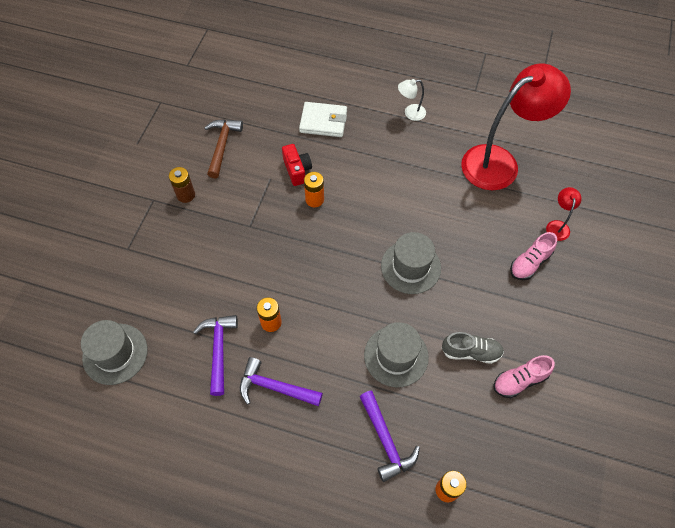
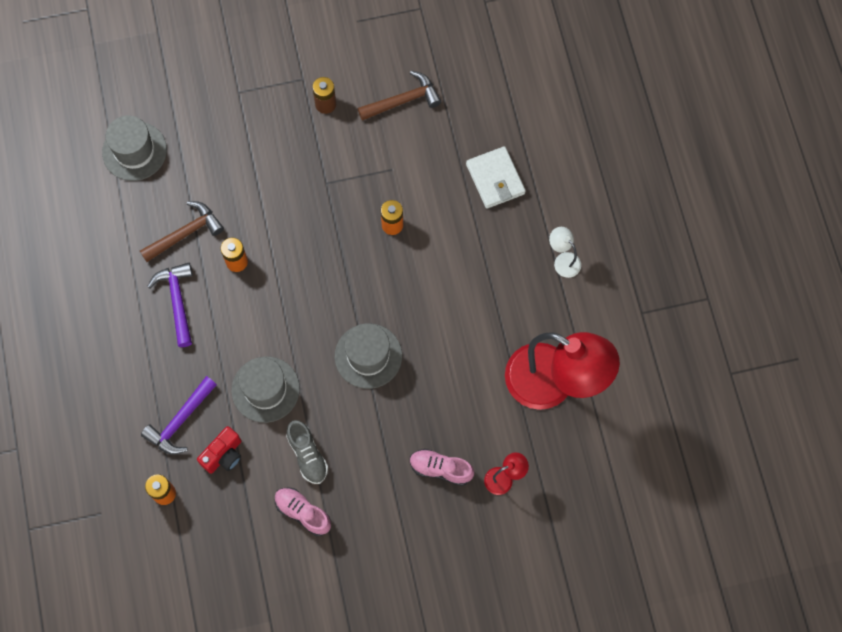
camera: 60 degrees right, 10 degrees up
purple hammer [193,315,238,396] -> brown hammer [140,201,224,262]
red camera [282,144,312,186] -> red camera moved to [197,426,241,474]

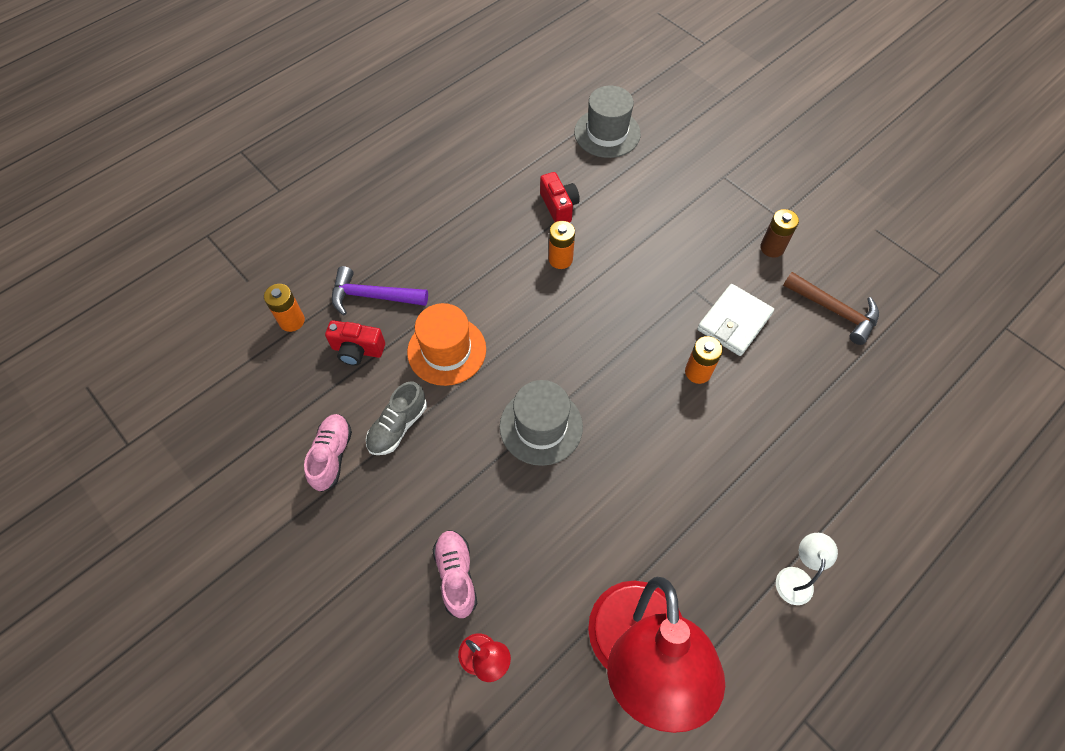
camera: 60 degrees right, 10 degrees down
brown hammer [140,201,224,262] -> red camera [540,172,580,223]
purple hammer [147,263,193,347] -> none
grey hat [231,356,300,423] -> orange hat [407,303,486,386]
white wallet [466,146,526,209] -> white wallet moved to [697,284,774,356]

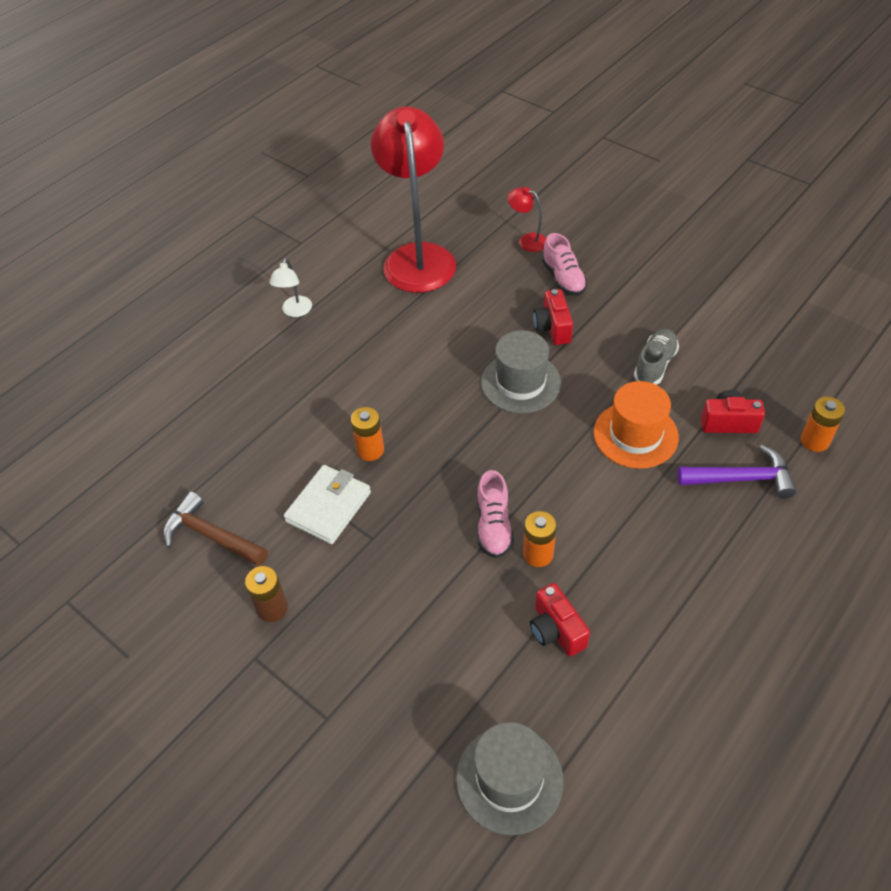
camera: 175 degrees right, 10 degrees down
pink shoe [304,414,352,492] -> pink shoe moved to [477,470,514,558]
none -> red camera [533,289,573,345]

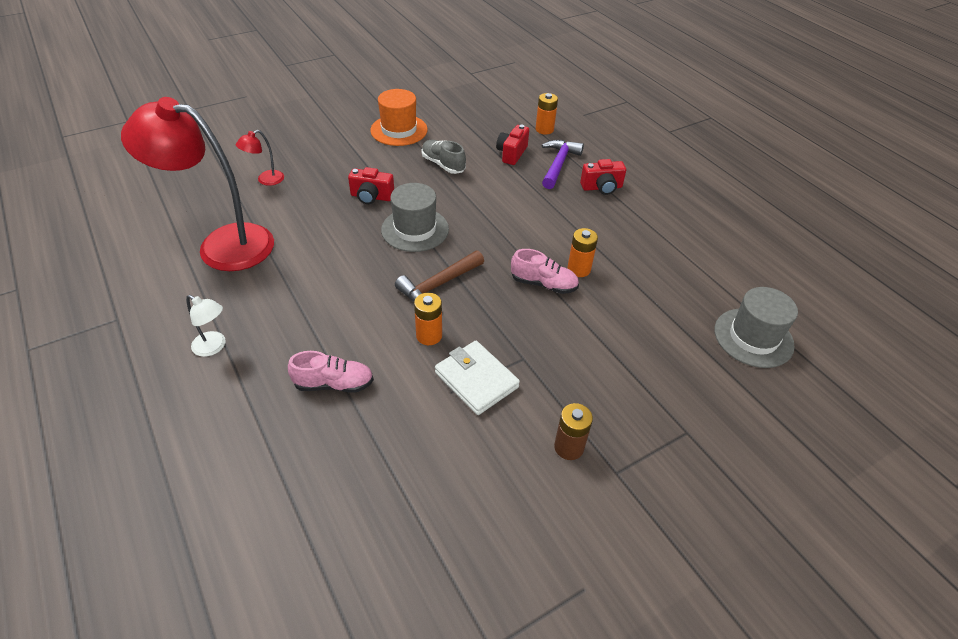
camera: 75 degrees left, 5 degrees down
brown hammer [163,492,268,567] -> brown hammer moved to [395,251,484,302]
red camera [530,583,590,657] -> red camera moved to [580,159,626,195]
pink shoe [542,233,587,296] -> pink shoe moved to [288,351,374,393]
orange hat [594,381,679,469] -> orange hat moved to [370,89,428,146]

